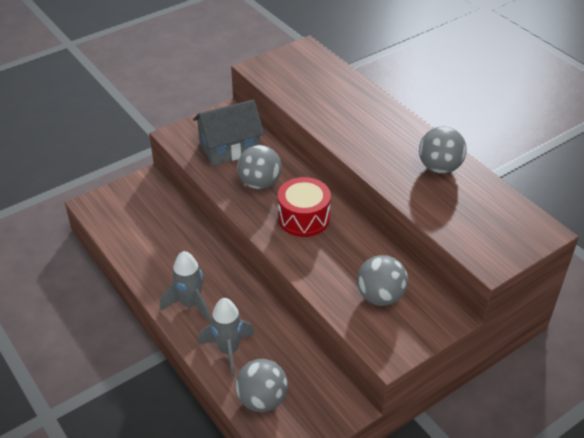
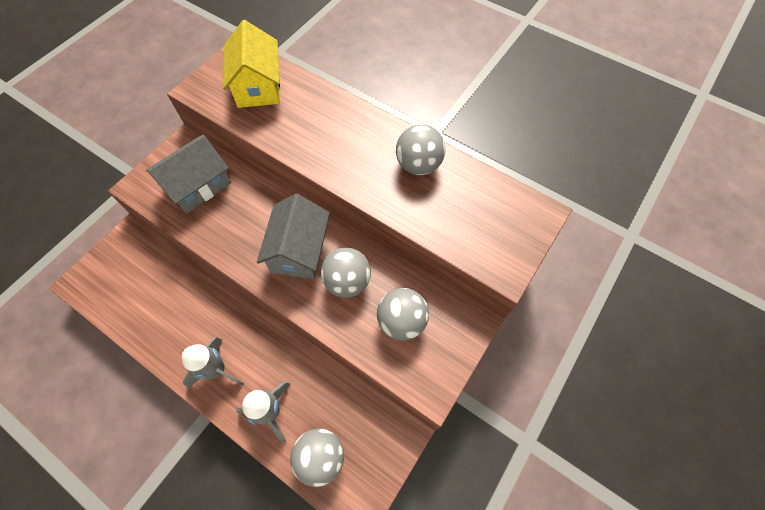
camera: 20 degrees left, 20 degrees up
grey ball [237,145,282,189] -> grey ball moved to [321,247,371,298]
red drum [278,177,331,237] -> grey house [257,194,329,279]
none -> yellow house [223,20,280,108]

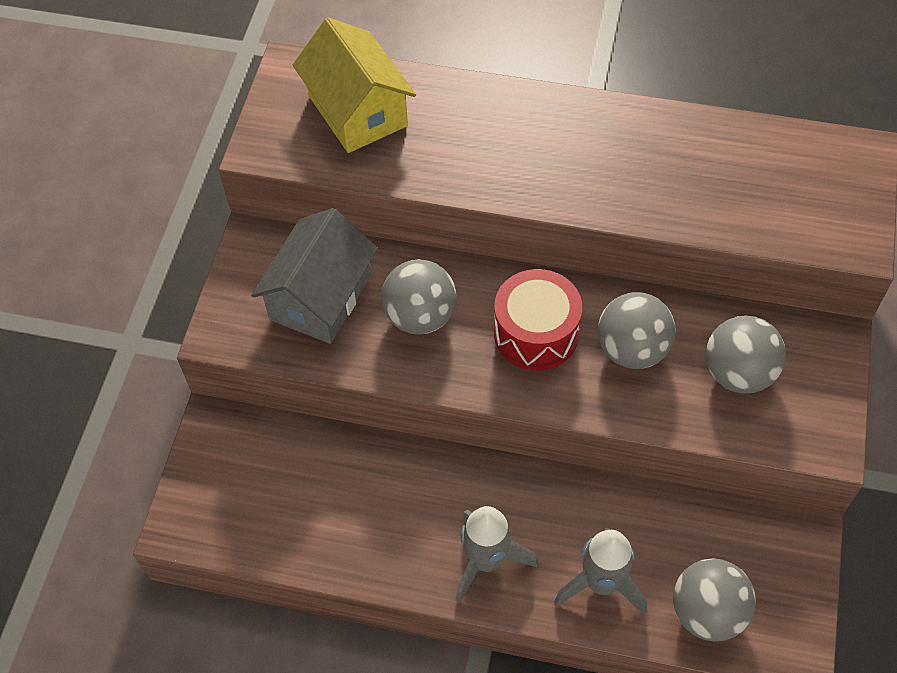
camera: 20 degrees left, 5 degrees down
grey house [257,194,329,279] -> red drum [494,269,582,371]
grey ball [396,124,446,175] -> grey ball moved to [381,259,456,335]

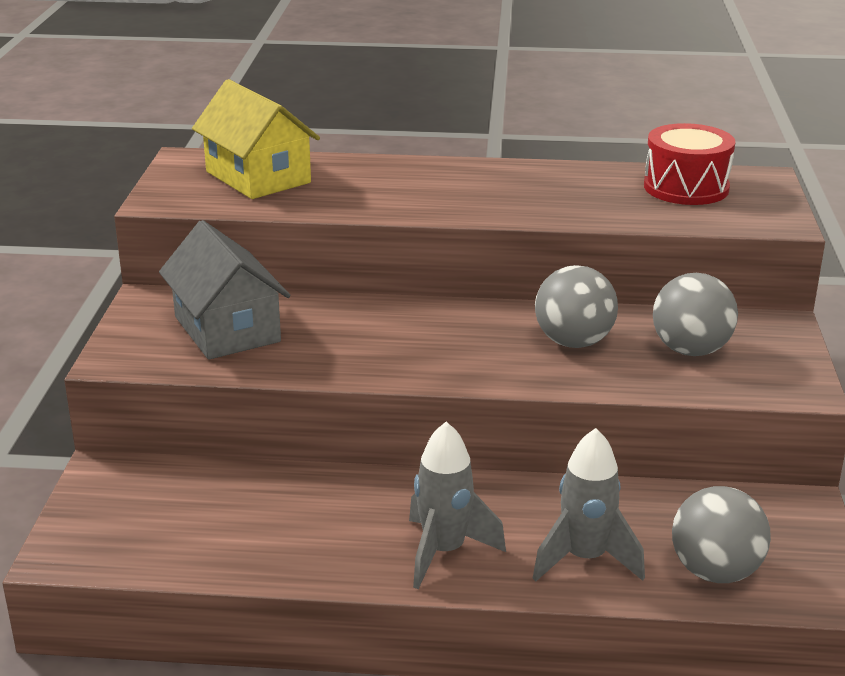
camera: 10 degrees left, 30 degrees down
grey house [251,208,378,344] -> grey house turned 45 degrees counterclockwise [159,220,290,360]
grey ball [381,259,456,335] -> none
red drum [494,269,582,371] -> red drum moved to [644,123,735,205]

